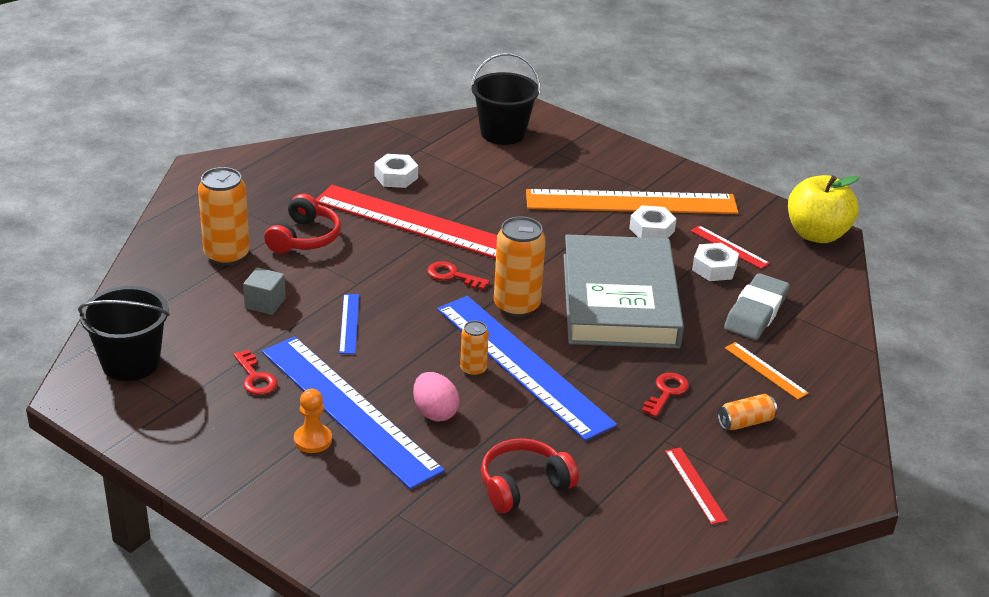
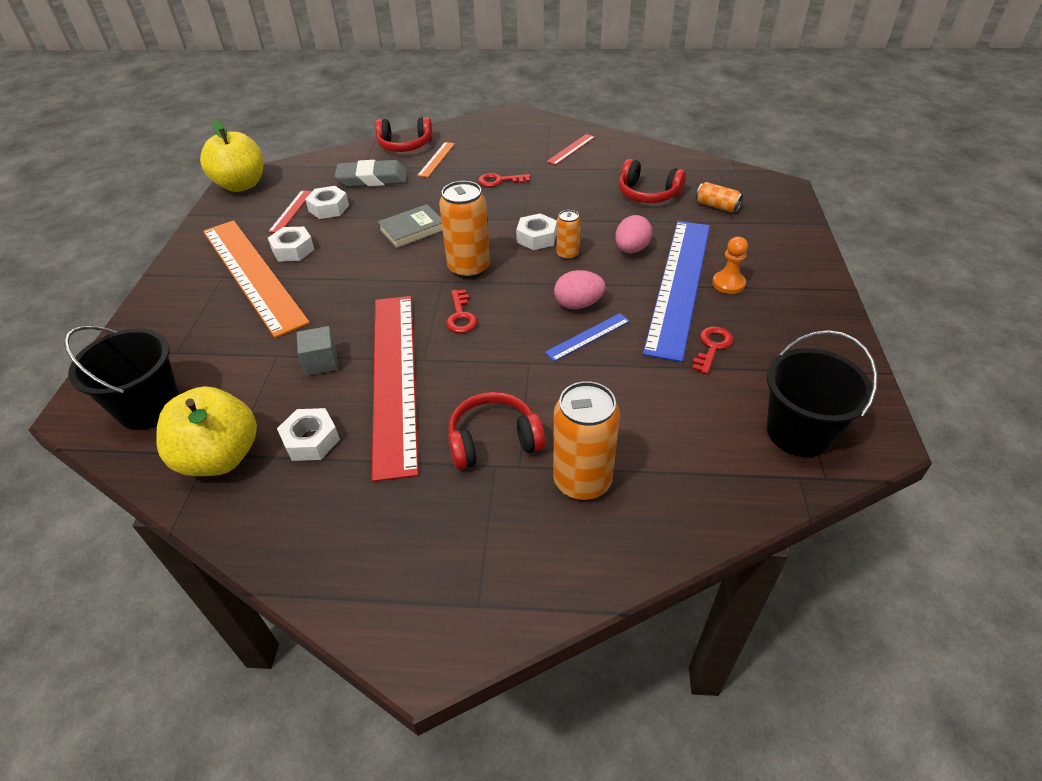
camera: 120 degrees left, 10 degrees up
grey cube [243,267,286,315] -> grey cube moved to [297,326,339,376]
blue ruler [437,296,617,441] -> white nut [516,213,557,250]
grey book [563,234,684,349] -> grey book [378,204,443,249], size x0.43
orange can [718,394,777,430] -> orange can moved to [696,182,743,212]
none -> yellow apple [157,386,257,476]
none -> red headphones [375,117,433,152]
none -> pink egg [554,270,606,309]

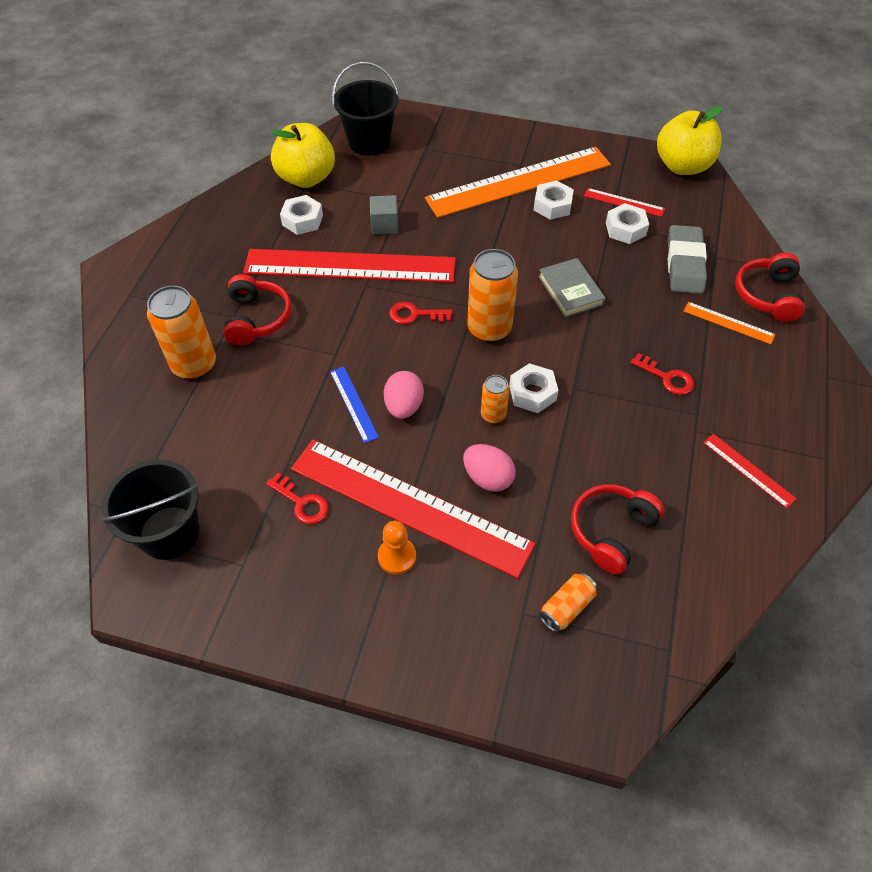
camera: 100 degrees right, 10 degrees up
red key [478,173,530,187] -> red key turned 120 degrees clockwise [630,353,694,395]
blue ruler [643,221,710,362] -> red ruler [291,439,536,579]

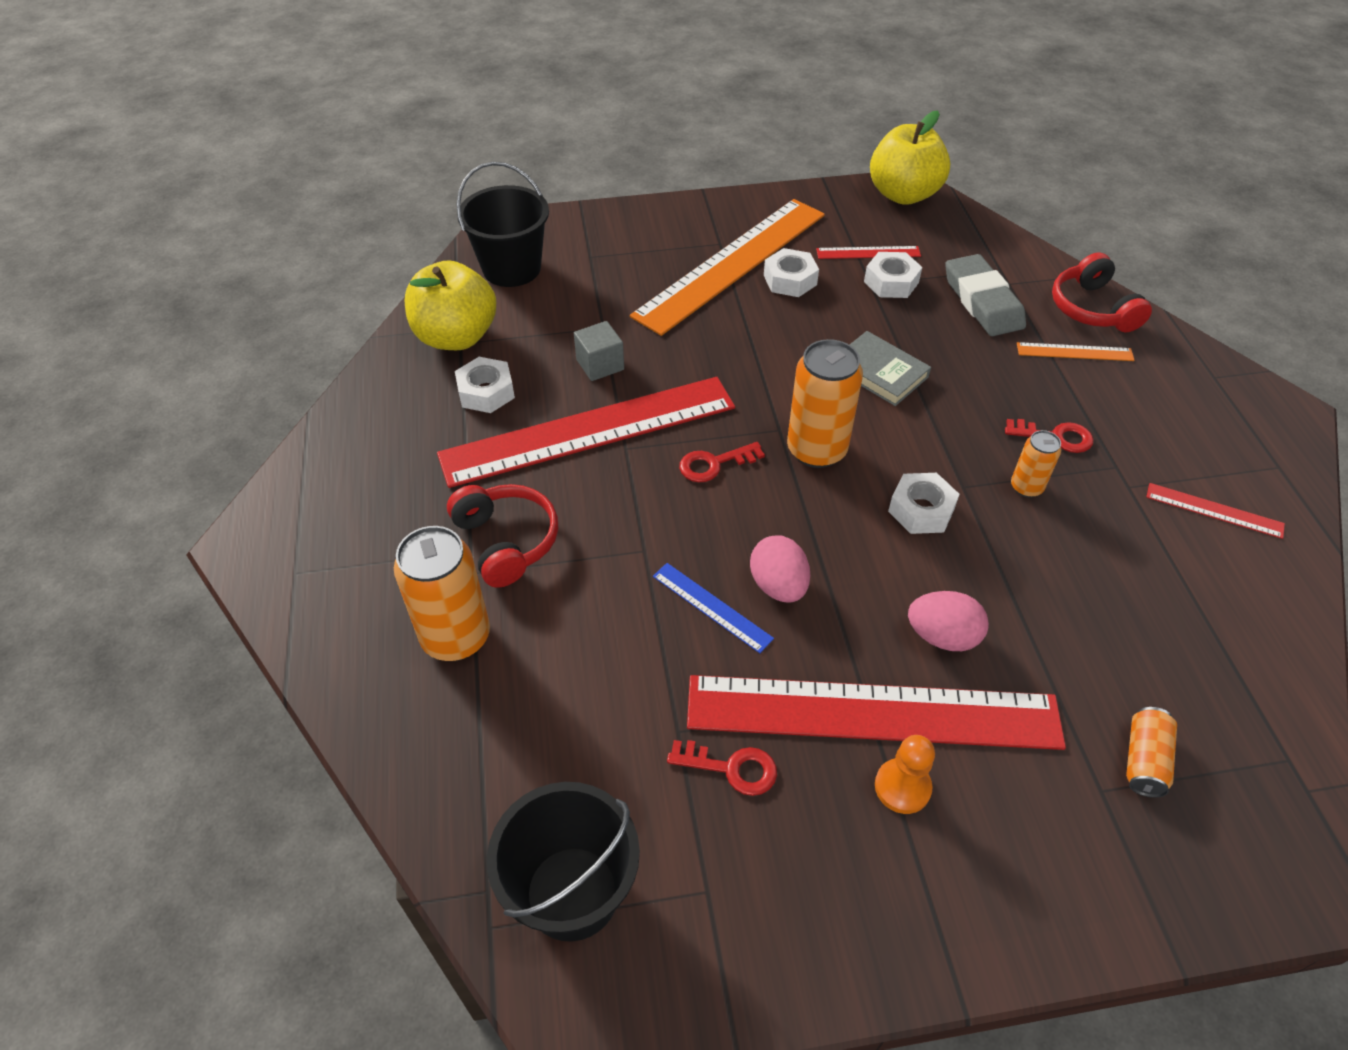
camera: 25 degrees left, 5 degrees down
orange can [481,375,509,423] -> orange can moved to [1011,430,1061,498]
red headphones [571,484,665,575] -> none

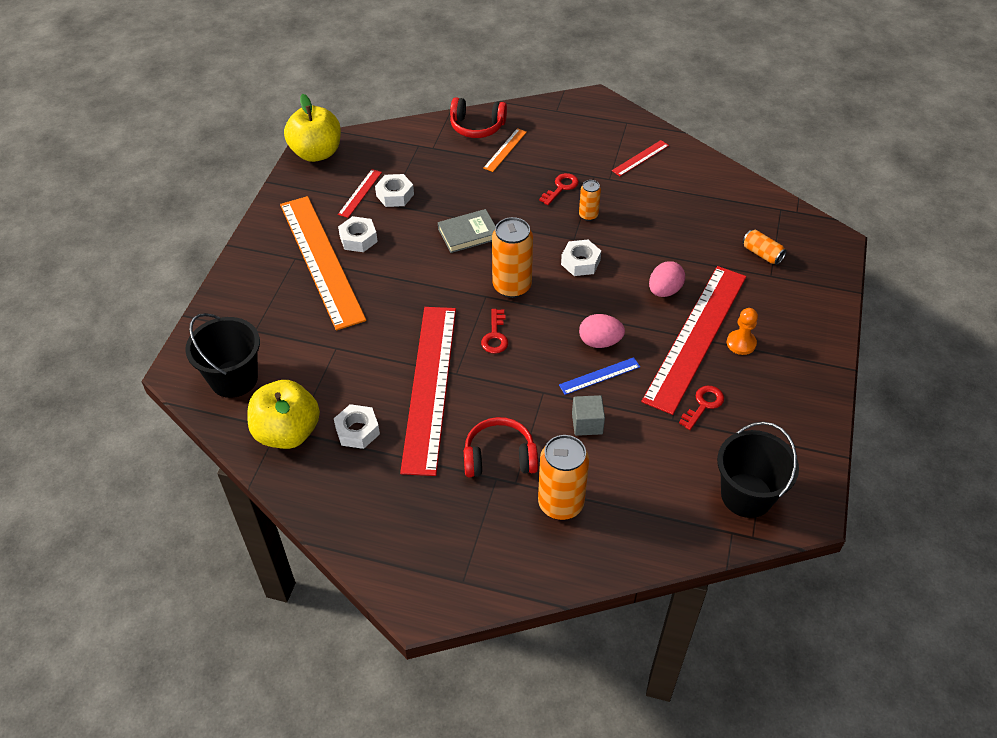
camera: 65 degrees left, 0 degrees up
grey cube [574,321,624,381] -> grey cube moved to [572,395,605,436]
grey eraser [945,254,1026,336] -> none

